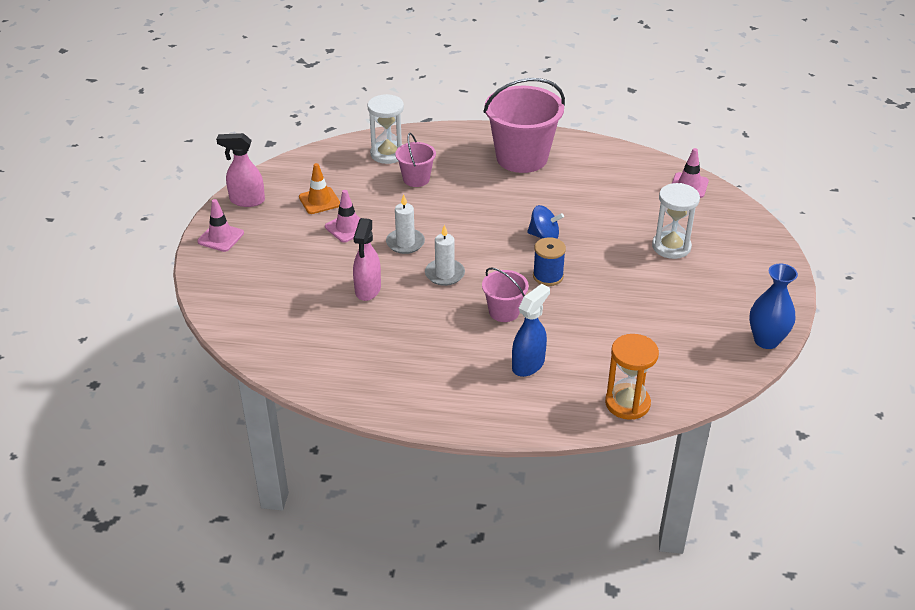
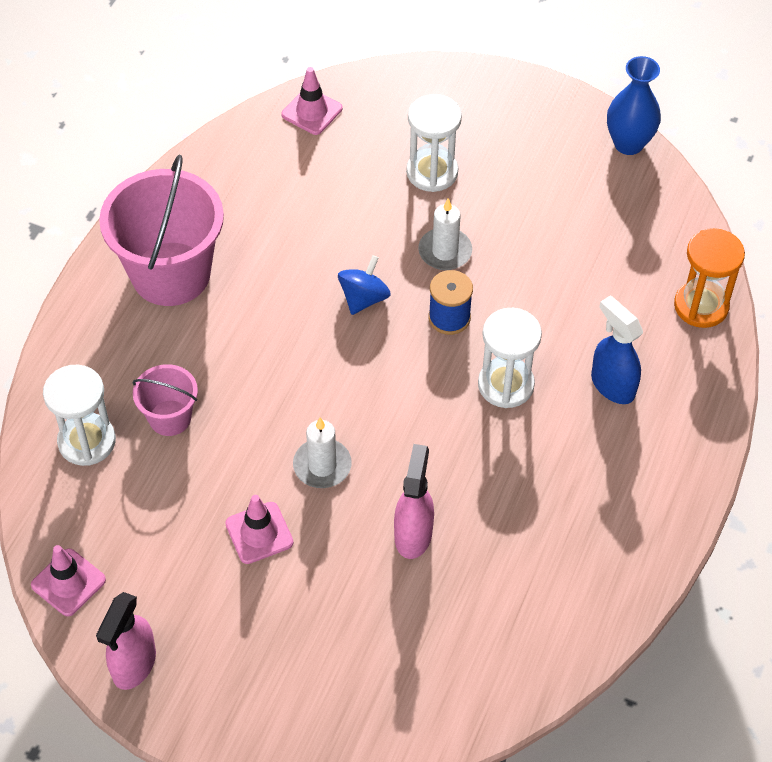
camera: 75 degrees left, 15 degrees up
pink traffic cone [197,199,244,252] -> pink traffic cone moved to [31,545,106,616]
orange traffic cone [299,163,340,214] -> none
pink spray bottle [353,218,381,301] -> pink spray bottle turned 105 degrees counterclockwise [394,444,434,559]
white candle [425,225,465,286] -> white candle moved to [418,198,472,270]
pink bucket [482,268,529,322] -> white hourglass [478,308,542,408]

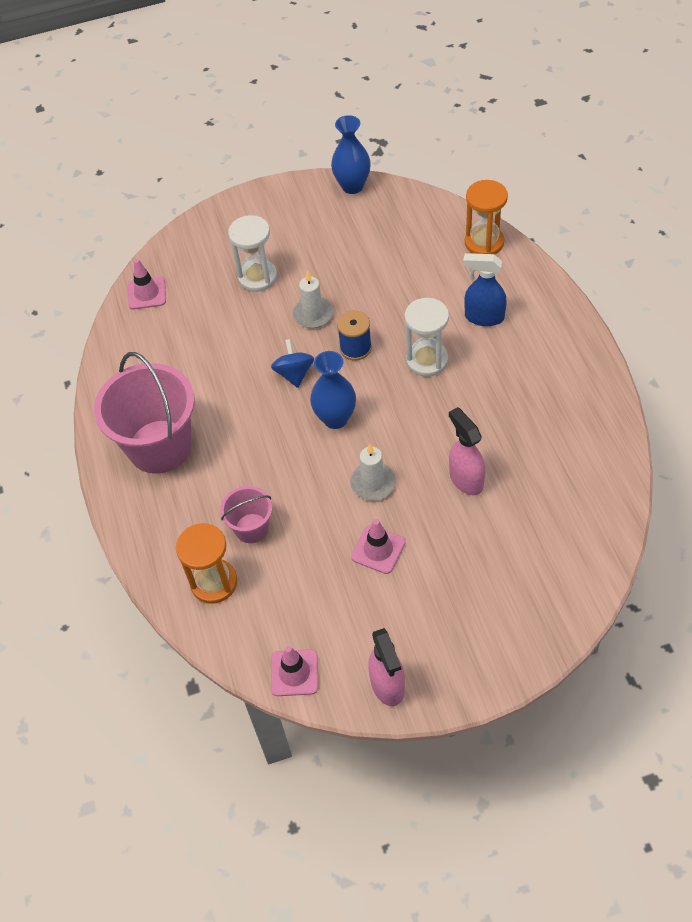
camera: 35 degrees left, 0 degrees up
white hourglass [43,365,116,466] -> orange hourglass [176,523,237,604]
none -> blue vase [310,351,356,429]

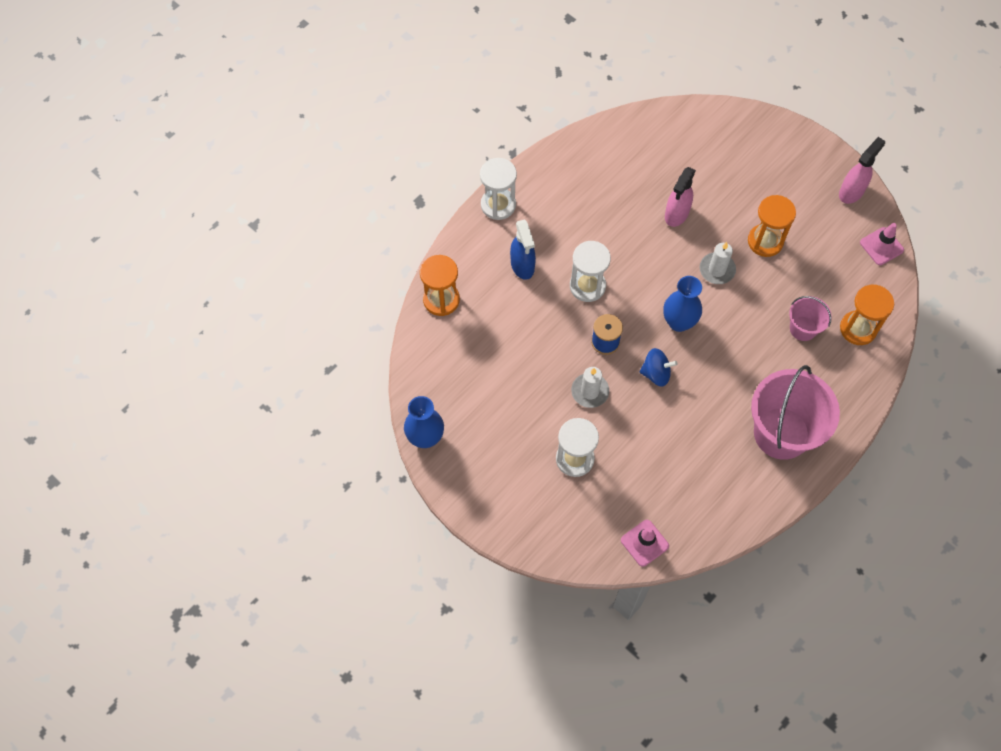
camera: 125 degrees left, 10 degrees up
blue spinning top [271,339,314,388] -> blue spinning top turned 135 degrees counterclockwise [639,348,678,387]
pink traffic cone [351,519,406,574] -> orange hourglass [748,195,796,257]
none -> white hourglass [480,158,517,220]

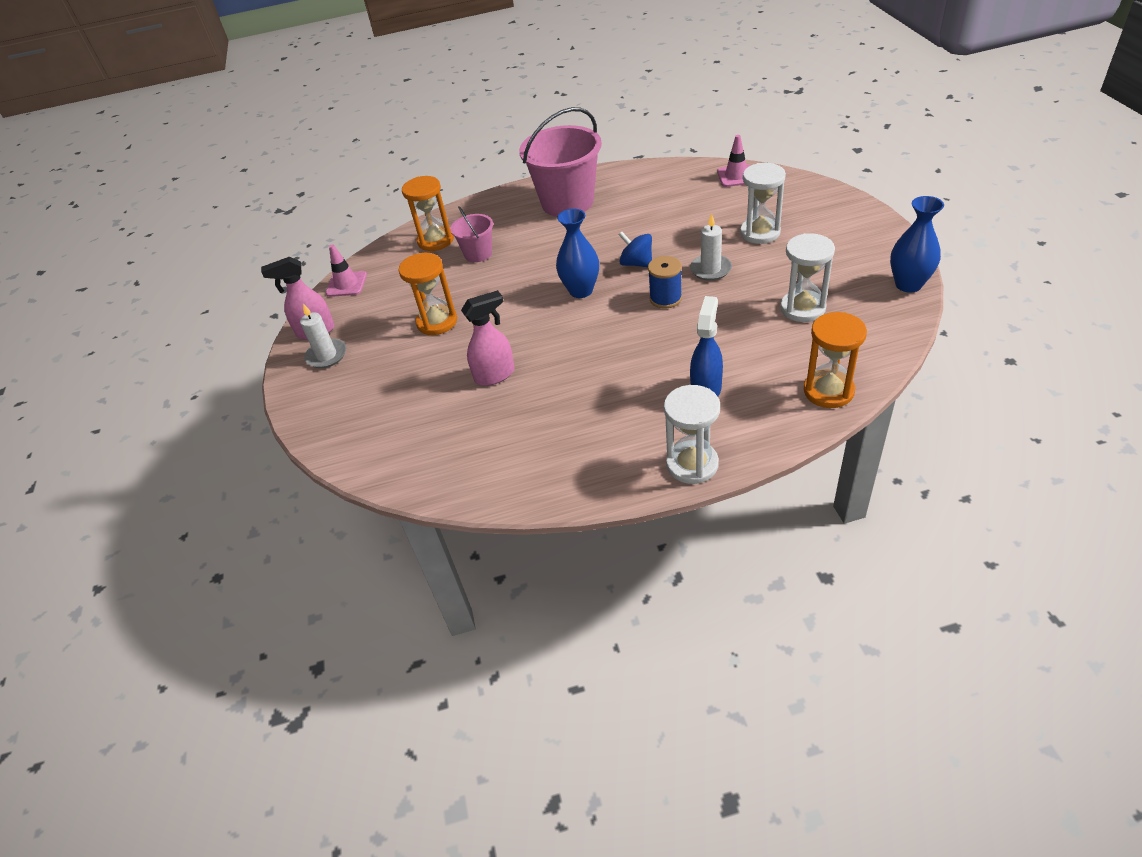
camera: 140 degrees left, 20 degrees down
white hourglass [570,241,611,302] -> white hourglass moved to [780,233,835,322]
white candle [700,242,736,284] -> white candle moved to [300,304,346,368]

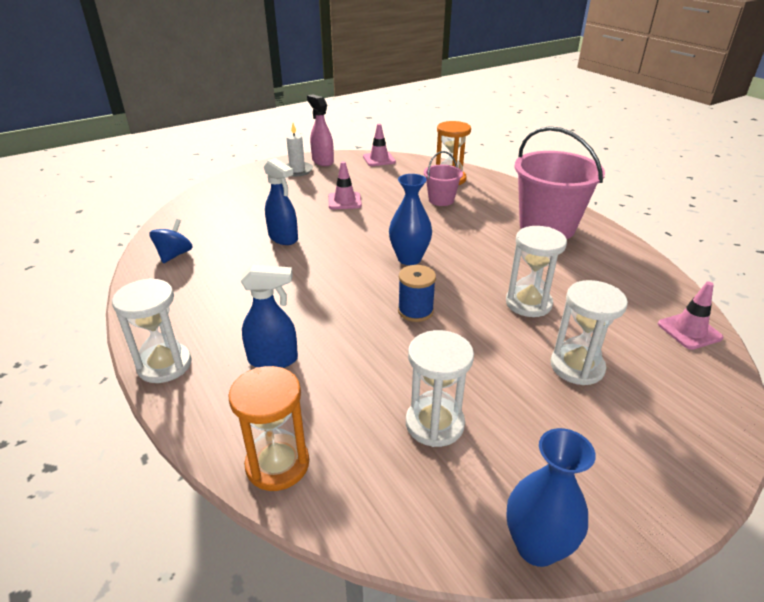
camera: 65 degrees right, 10 degrees down
orange hourglass [398,253,457,335] -> pink traffic cone [328,161,362,209]
pink spray bottle [461,290,515,386] -> blue spray bottle [264,158,298,245]
blue spinning top [619,232,652,267] -> blue spinning top moved to [149,219,193,263]
white candle [690,214,732,281] -> none
none -> white hourglass [506,226,567,317]

